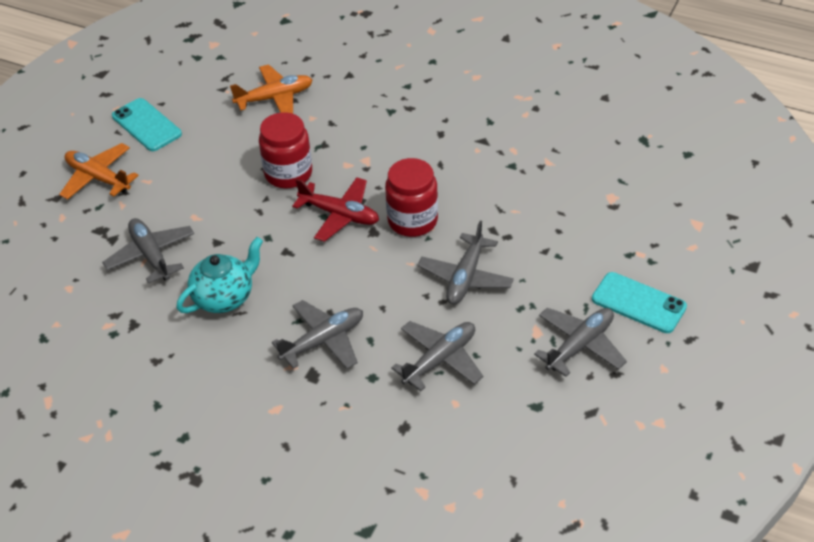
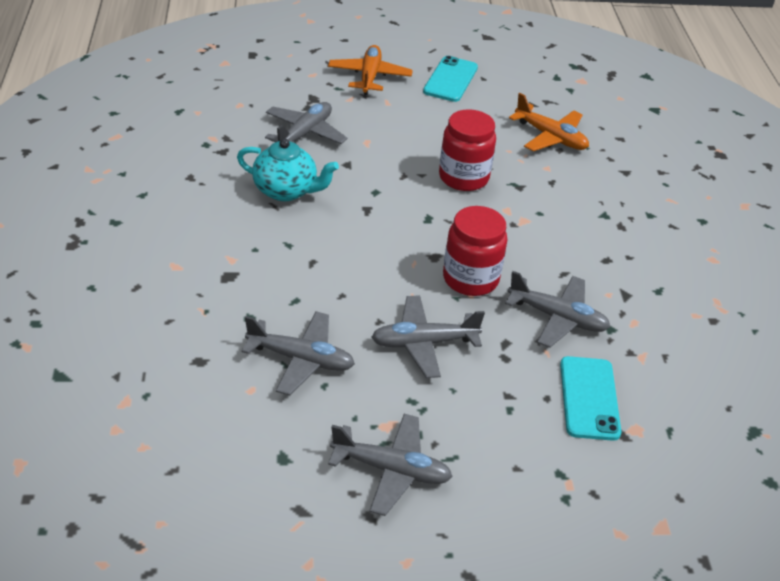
camera: 55 degrees right, 5 degrees down
grey plane [272,300,363,369] -> grey plane moved to [505,271,610,348]
red plane [292,177,379,242] -> none
turquoise phone [592,272,687,333] -> turquoise phone moved to [560,356,621,441]

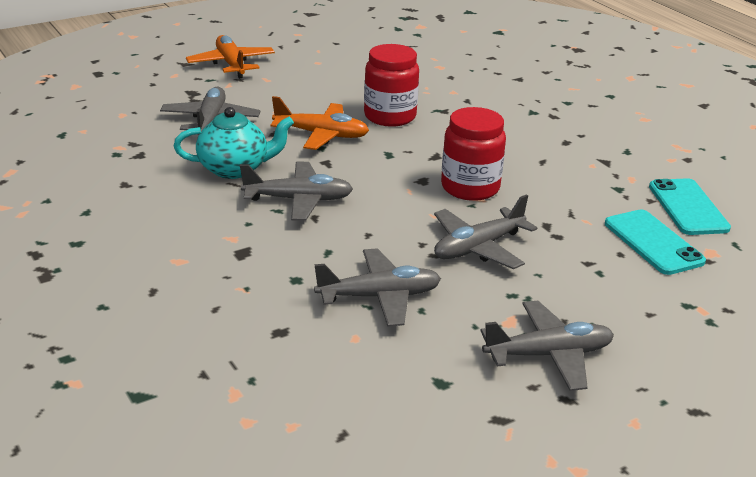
camera: 25 degrees left, 10 degrees down
turquoise phone [423,56,478,102] -> turquoise phone moved to [649,178,731,235]
grey plane [505,271,610,348] -> grey plane moved to [240,162,353,221]
orange plane [509,93,589,151] -> orange plane moved to [270,96,369,150]

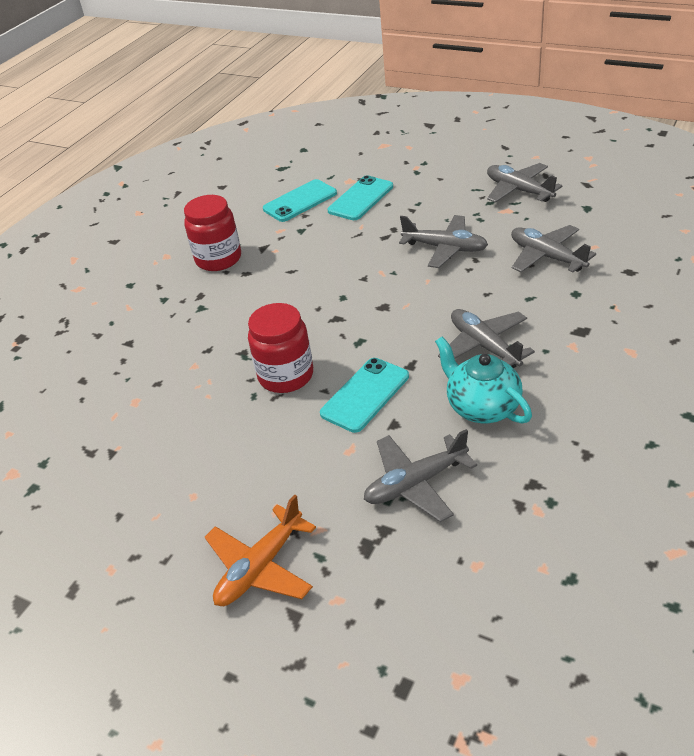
camera: 115 degrees left, 10 degrees up
orange plane [270,96,369,150] -> turquoise phone [320,358,409,433]
red jar [441,107,506,201] -> red jar moved to [184,195,241,271]

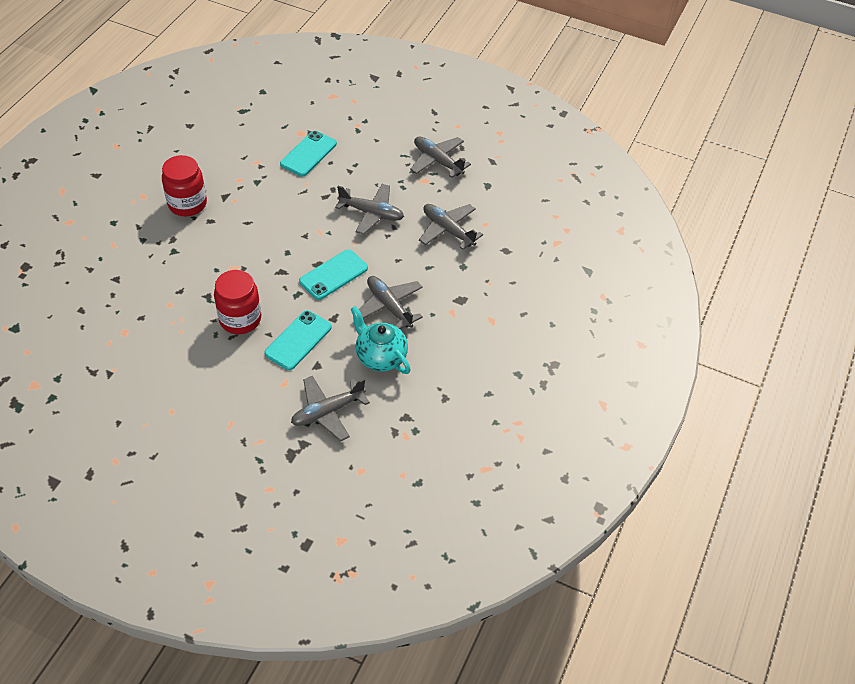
camera: 10 degrees left, 10 degrees up
orange plane [205,494,316,606] -> none
turquoise phone [263,179,337,222] -> turquoise phone moved to [299,249,368,300]

